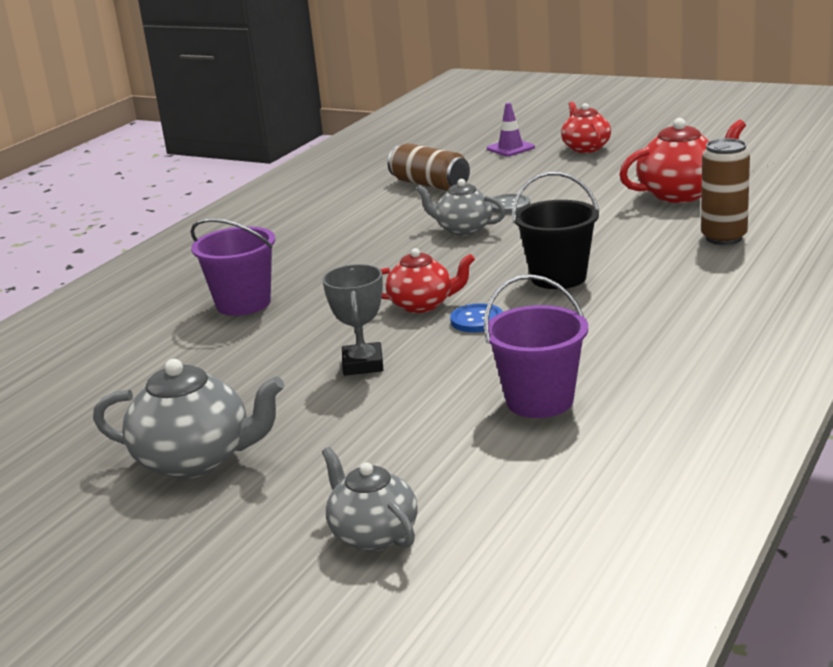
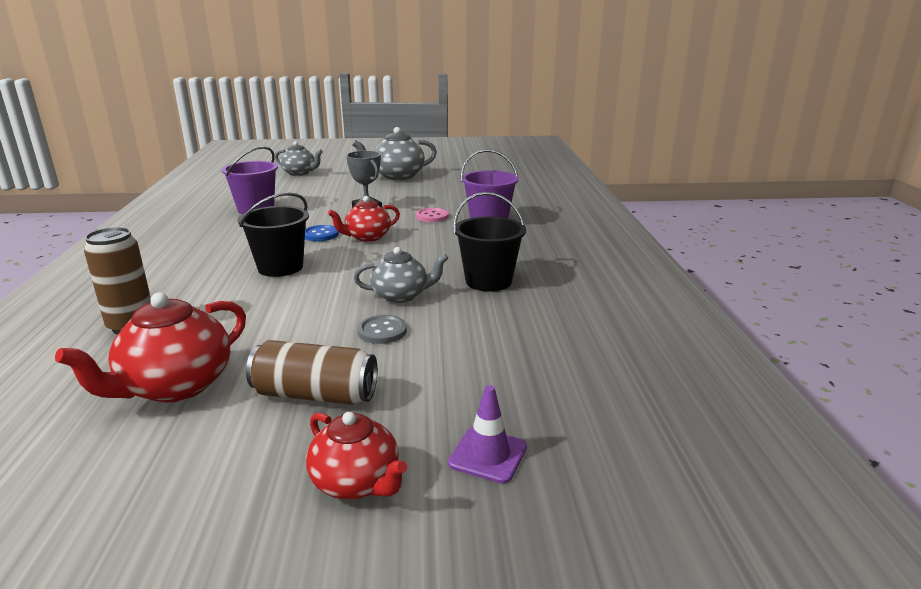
camera: 145 degrees right, 0 degrees up
brown can [387,143,470,191] -> brown can moved to [246,340,377,405]
none -> pink button [416,208,449,222]
none -> black bucket [453,192,526,292]

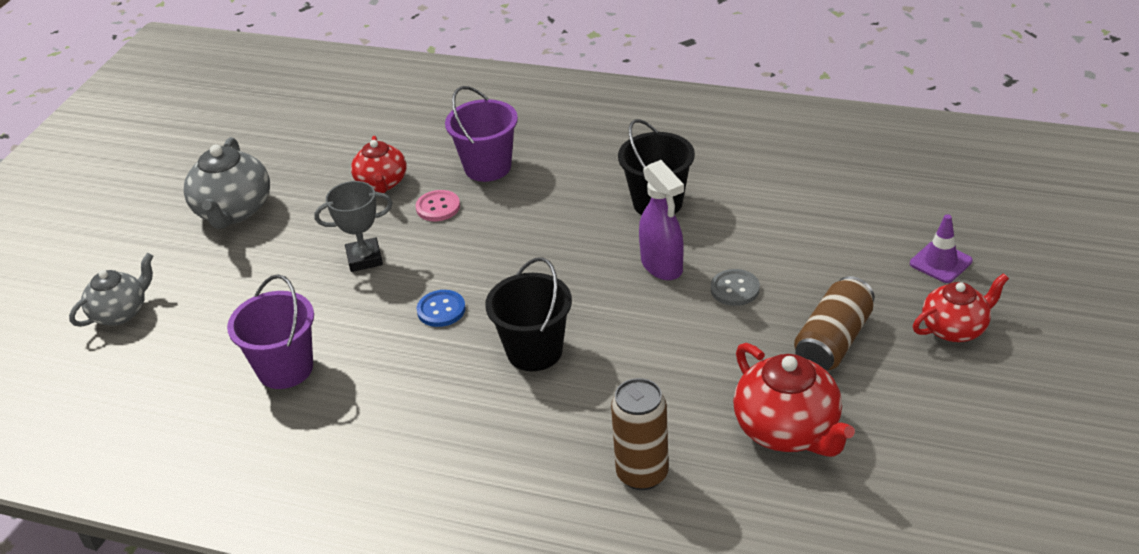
camera: 65 degrees left, 15 degrees up
red teapot [328,196,400,242] -> red teapot moved to [351,136,406,193]
grey teapot [354,247,448,303] -> purple spray bottle [639,160,684,280]

